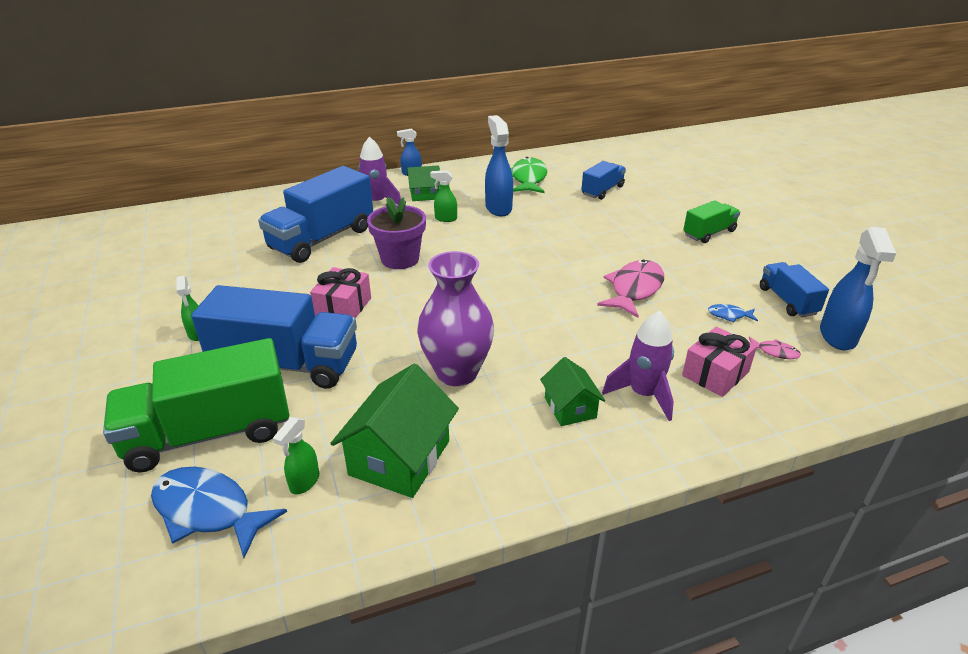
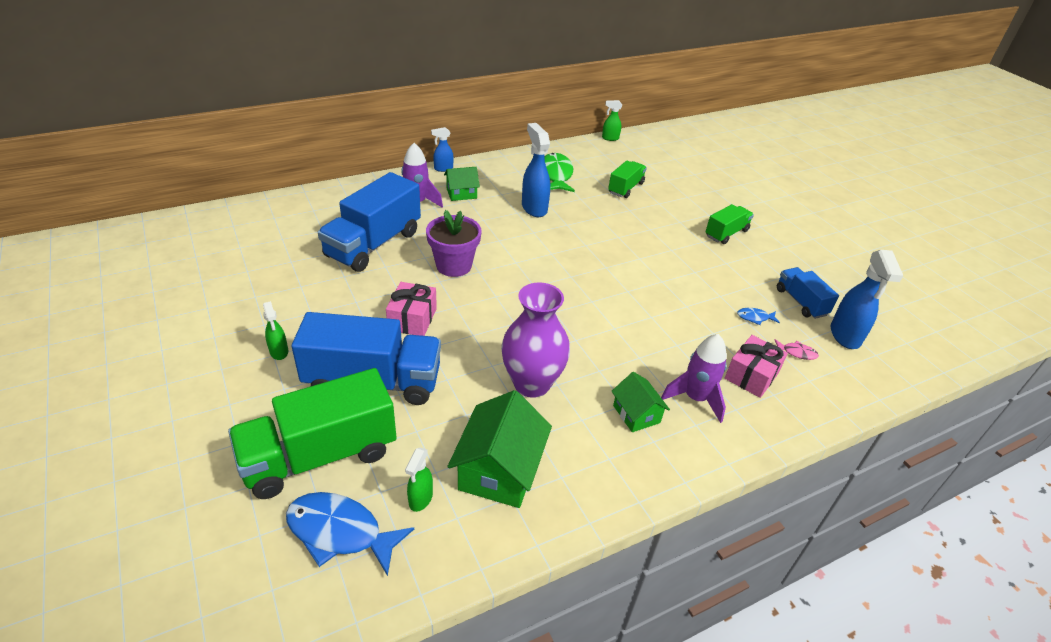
camera: 10 degrees left, 5 degrees up
green spray bottle [430,170,457,222] -> green spray bottle moved to [602,100,622,141]
blue truck [581,161,626,200] -> green truck [608,161,647,198]
pink fish [597,260,664,318] -> none

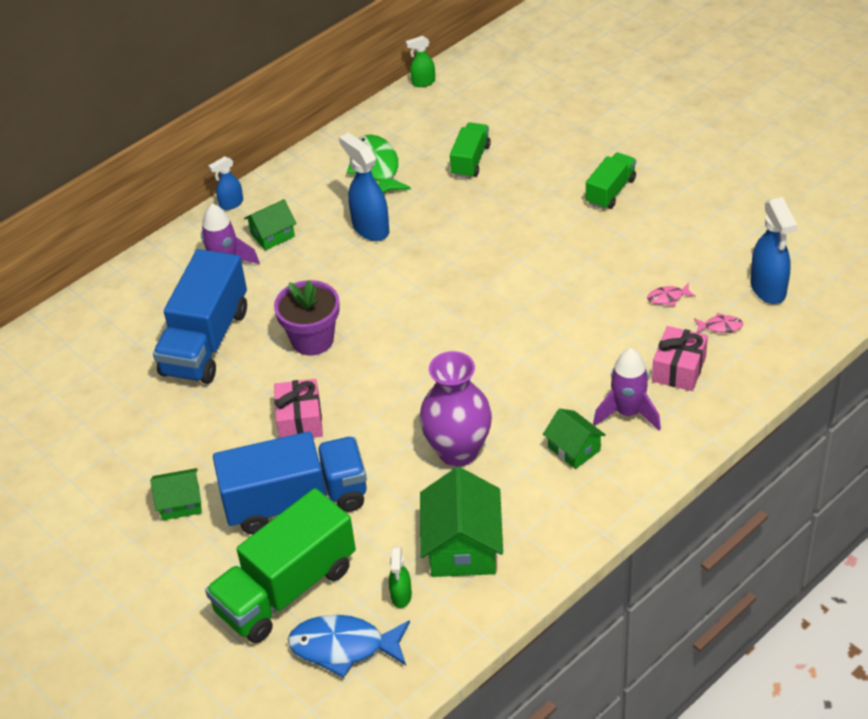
camera: 10 degrees left, 5 degrees up
green spray bottle [263,301,288,360] -> green house [150,468,202,520]
blue fish [737,308,780,325] -> pink fish [647,283,696,306]
blue truck [777,267,839,319] -> none

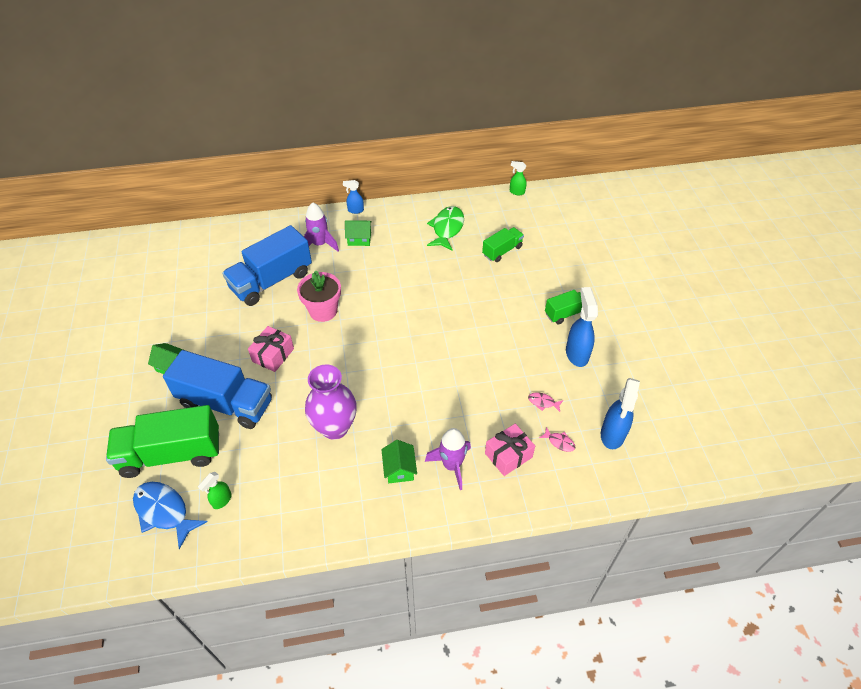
camera: 30 degrees right, 5 degrees up
purple flower pot [274,280,340,355] -> pink flower pot [297,270,341,322]
blue spray bottle [339,132,389,241] -> blue spray bottle moved to [566,287,598,367]
green house [420,467,503,577] -> none

